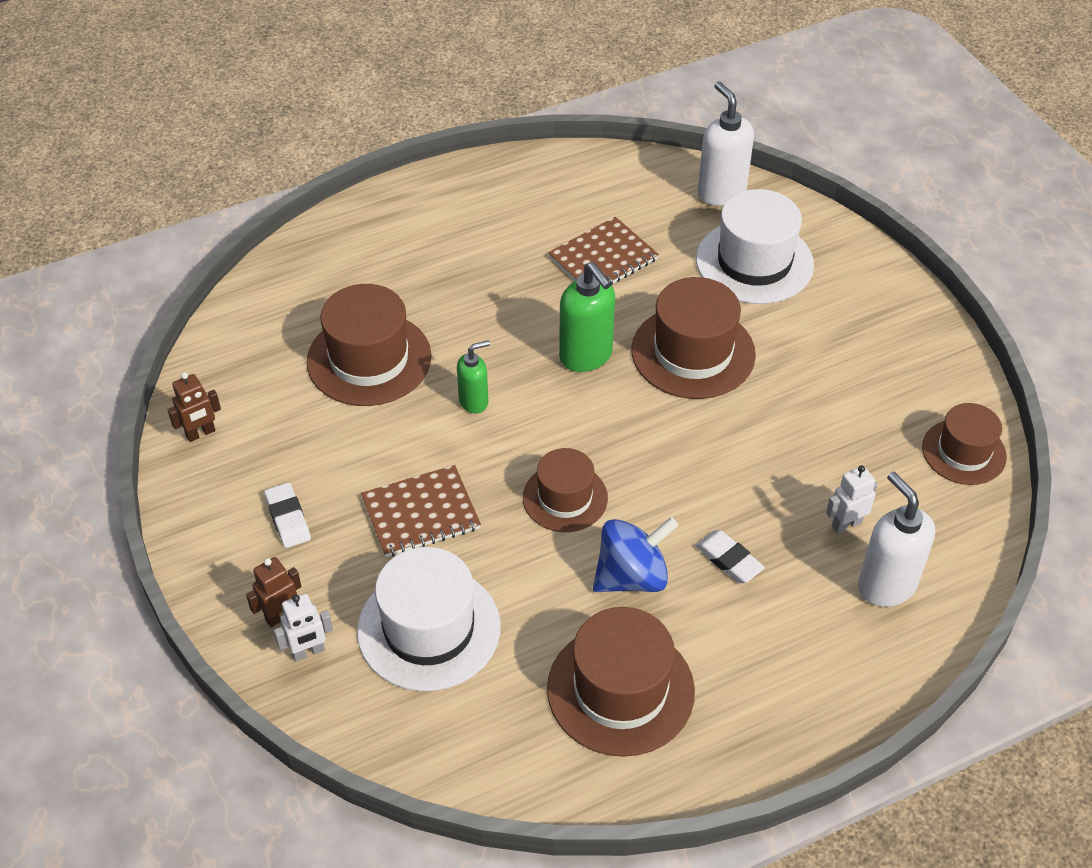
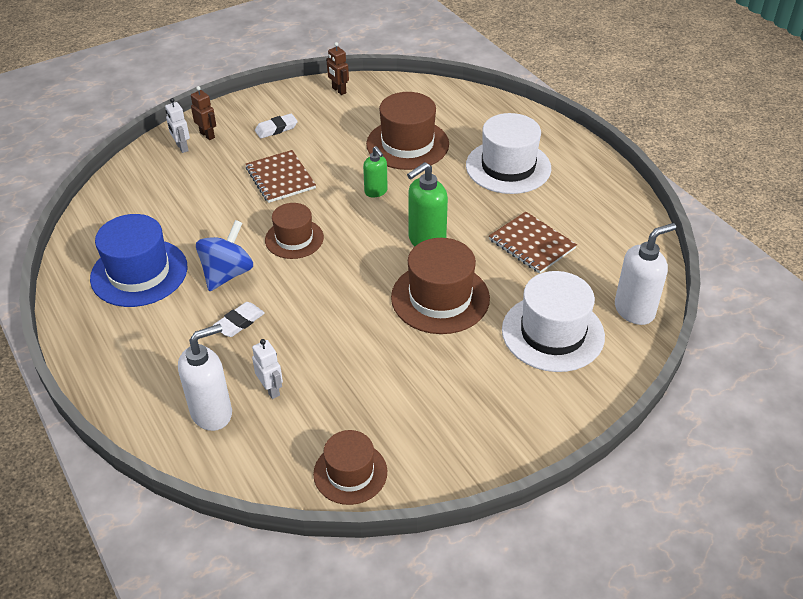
camera: 85 degrees right, 5 degrees down
white hat [357,547,500,691] -> white hat moved to [466,113,551,194]
brown hat [547,607,695,757] -> blue hat [90,214,188,307]
blue spinning top [593,517,679,592] -> blue spinning top turned 120 degrees counterclockwise [196,220,253,291]

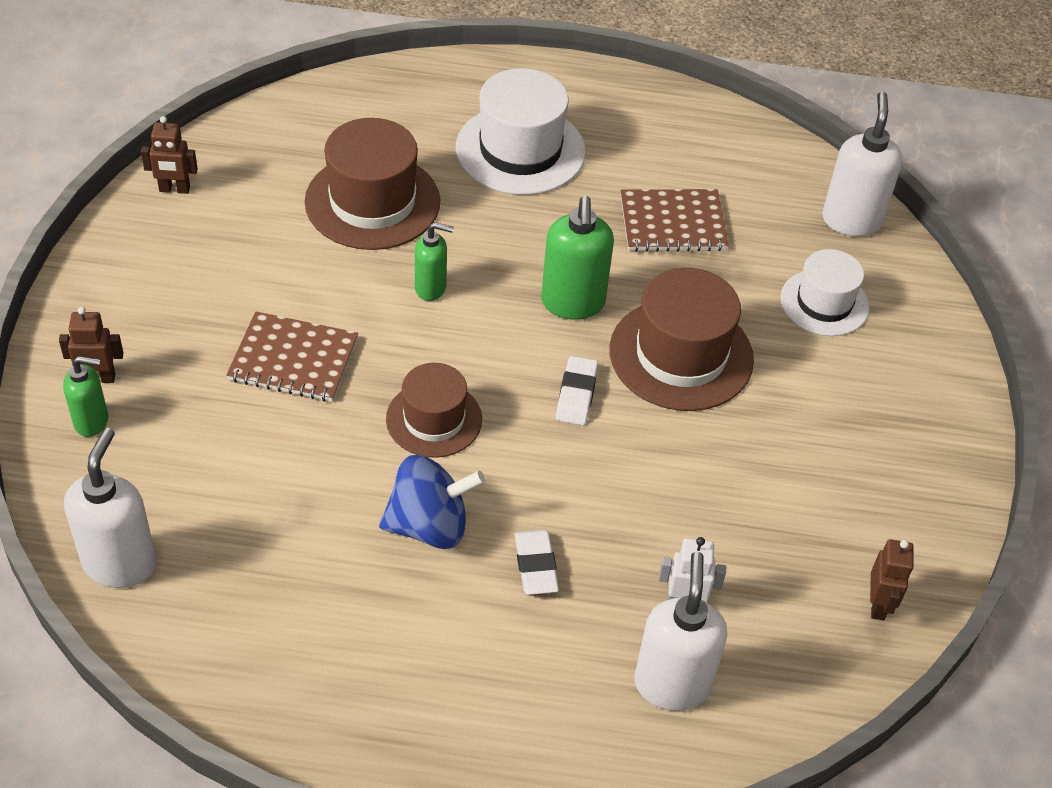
camera: 55 degrees left, 5 degrees up
blue hat [90,214,188,307] -> none
white robot [165,98,190,153] -> green soap dispenser [63,356,108,437]
blue spinning top [196,220,253,291] -> blue spinning top turned 105 degrees clockwise [379,455,485,549]
white eraser [255,113,298,139] -> white eraser moved to [556,356,598,425]
brown hat [313,430,387,505] -> brown robot [870,539,914,620]
white hat [502,271,605,372] -> white hat [780,249,869,336], size x0.64
none -> white soap dispenser [64,428,157,588]

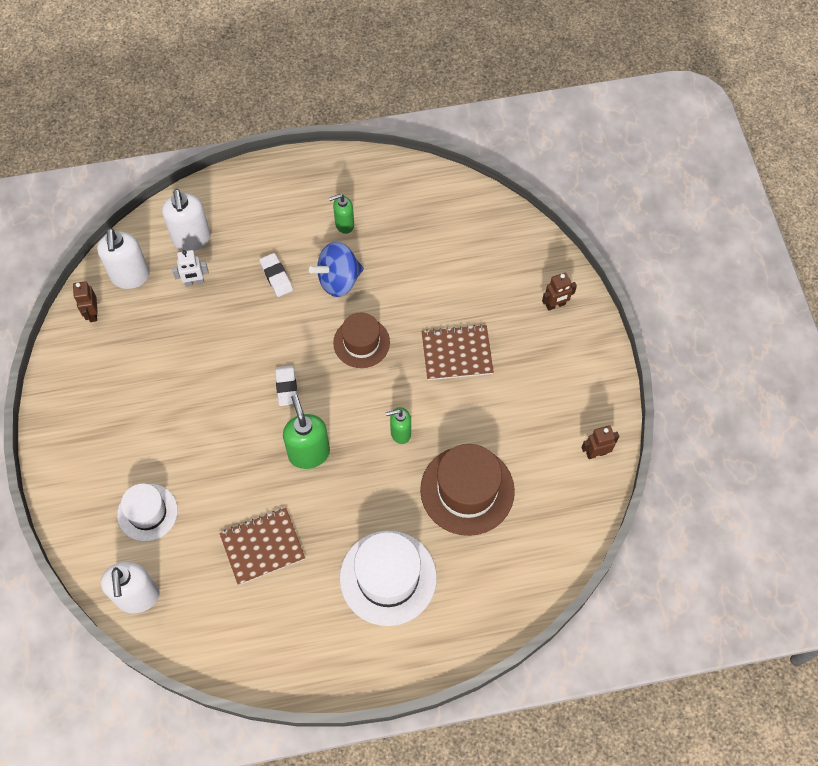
camera: 165 degrees right, 15 degrees up
green soap dispenser [63,356,108,437] -> green soap dispenser moved to [329,194,354,234]
white soap dispenser [64,428,157,588] -> white soap dispenser moved to [97,228,150,289]
brown hat [609,268,754,411] -> none

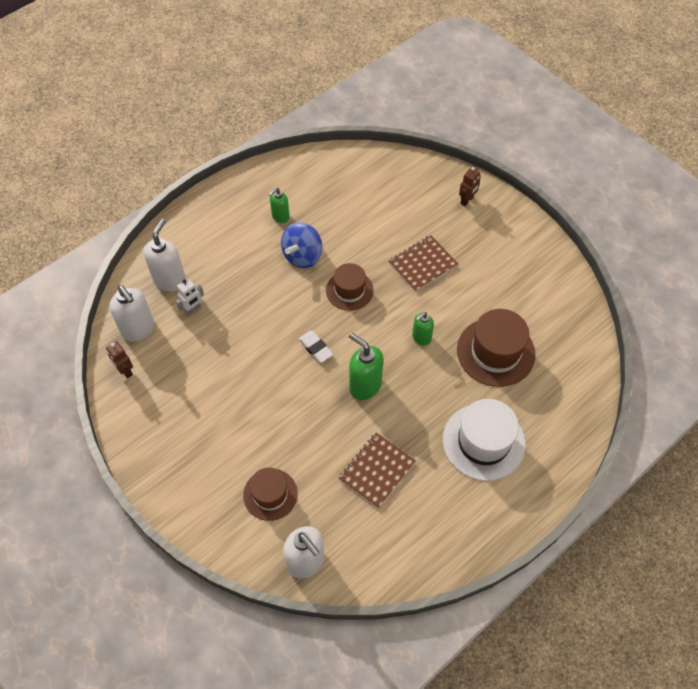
camera: 30 degrees left, 5 degrees down
white hat [117,483,178,542] -> brown hat [243,468,298,521]
white soap dispenser [162,189,211,251] -> white soap dispenser turned 120 degrees counterclockwise [143,219,186,291]
white eraser [259,253,293,297] -> none
brown robot [581,425,619,459] -> none

